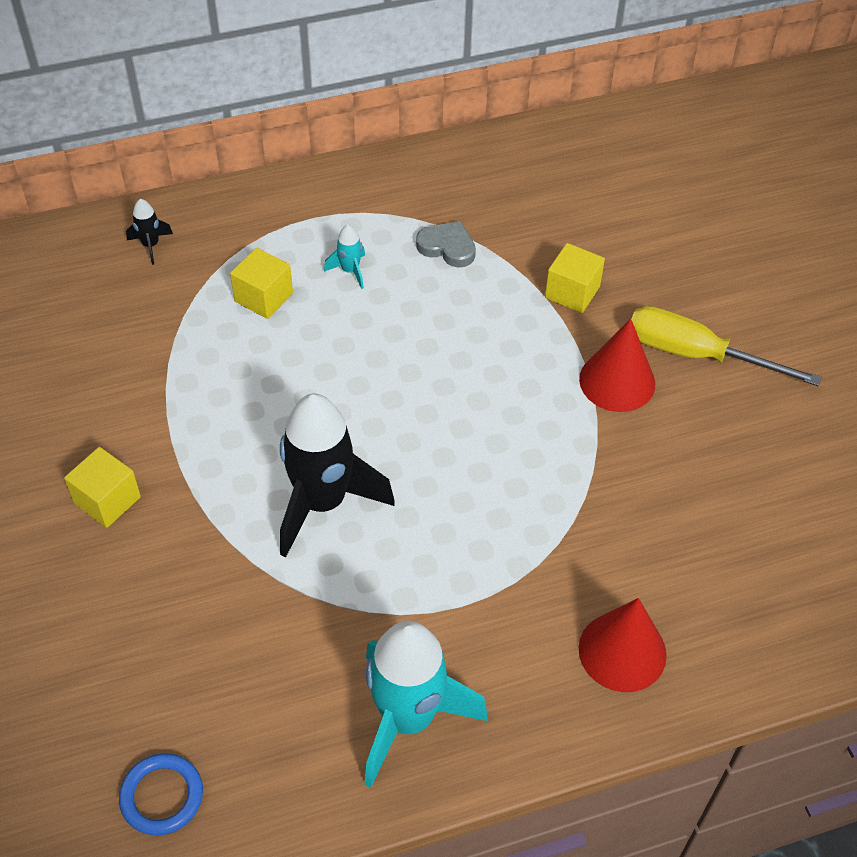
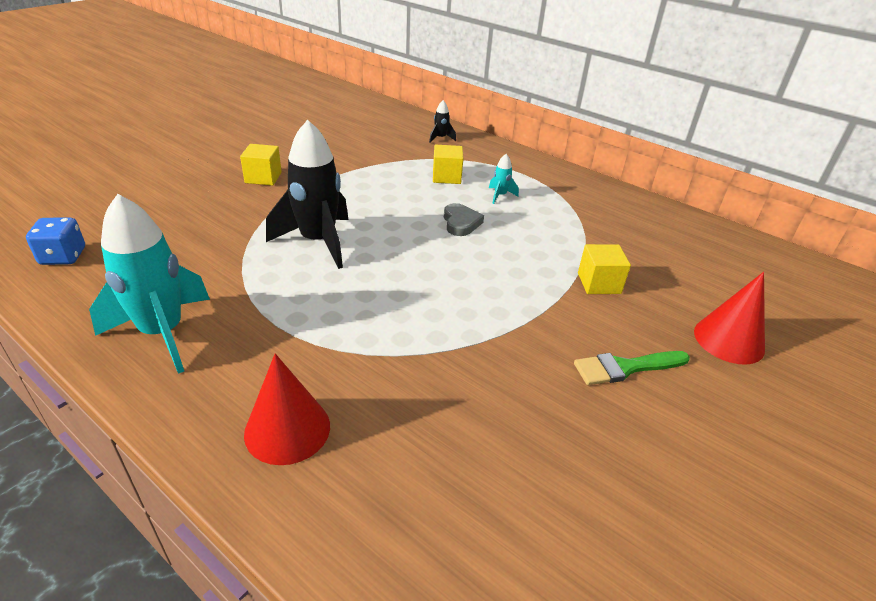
camera: 55 degrees right, 15 degrees down
blue ring [119,753,203,836] -> blue dice [26,217,85,265]
grey heart [416,221,476,268] -> grey heart moved to [444,203,484,236]
red cone [579,318,655,412] -> red cone moved to [694,272,765,365]
yellow screwdriver [631,306,822,386] -> green brush [574,351,690,385]

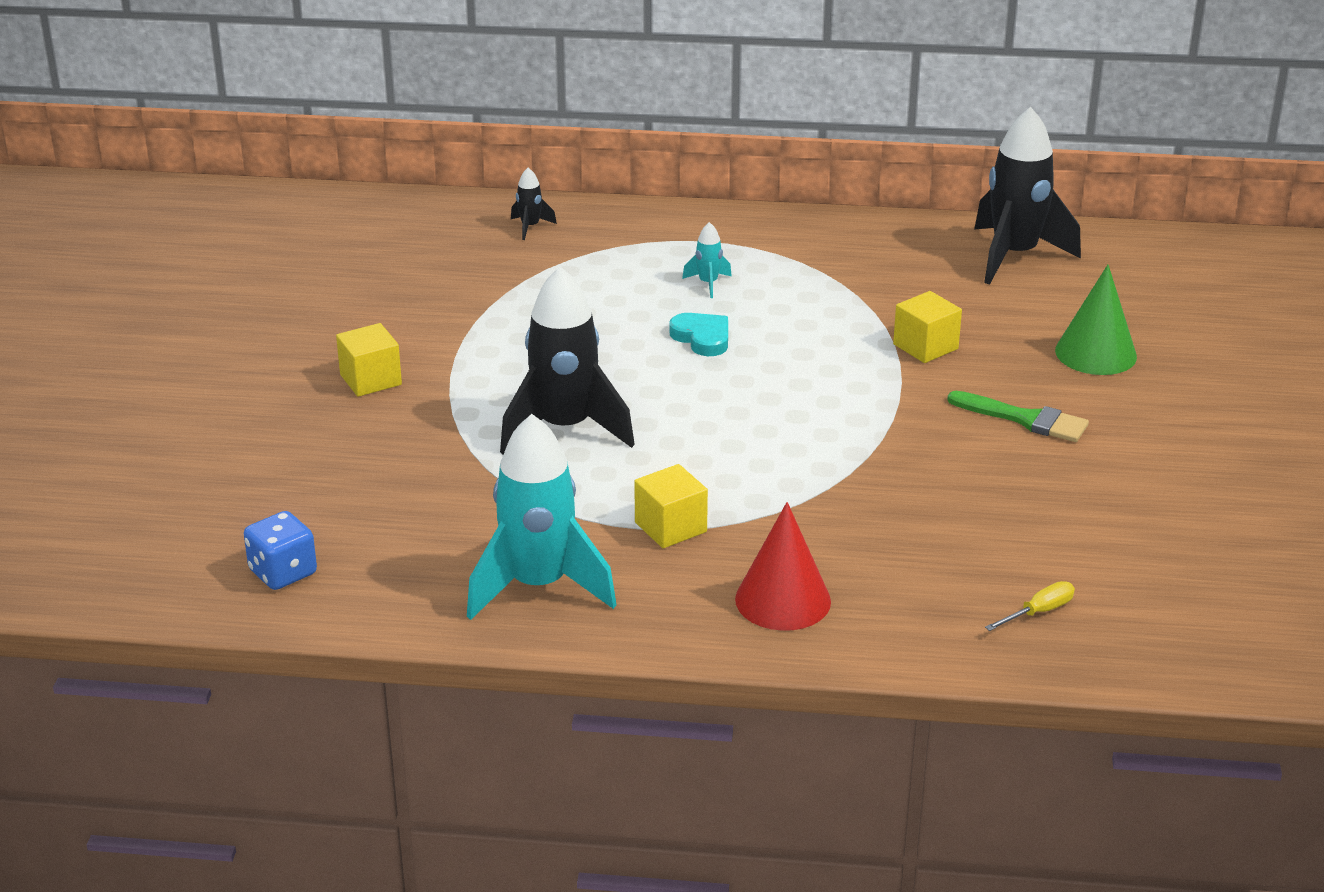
camera: 30 degrees left, 5 degrees down
yellow cube [433,145,463,184] -> yellow cube moved to [634,464,708,548]
grey heart [444,203,484,236] -> turquoise heart [669,313,728,356]
green brush [574,351,690,385] -> green brush turned 105 degrees counterclockwise [947,391,1089,442]
red cone [694,272,765,365] -> green cone [1055,265,1137,375]
none -> black rocket [974,107,1081,285]
none -> yellow screwdriver [985,581,1075,631]

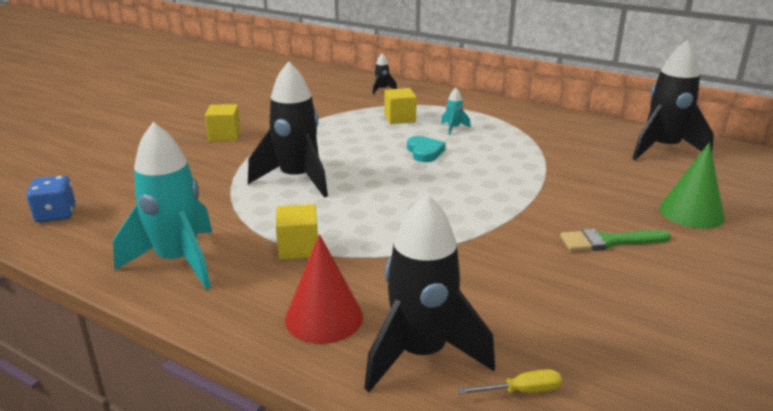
camera: 25 degrees right, 5 degrees down
yellow cube [893,291,962,363] -> yellow cube moved to [384,88,417,124]
green brush [947,391,1089,442] -> green brush turned 120 degrees clockwise [560,229,671,251]
none -> black rocket [364,194,495,392]

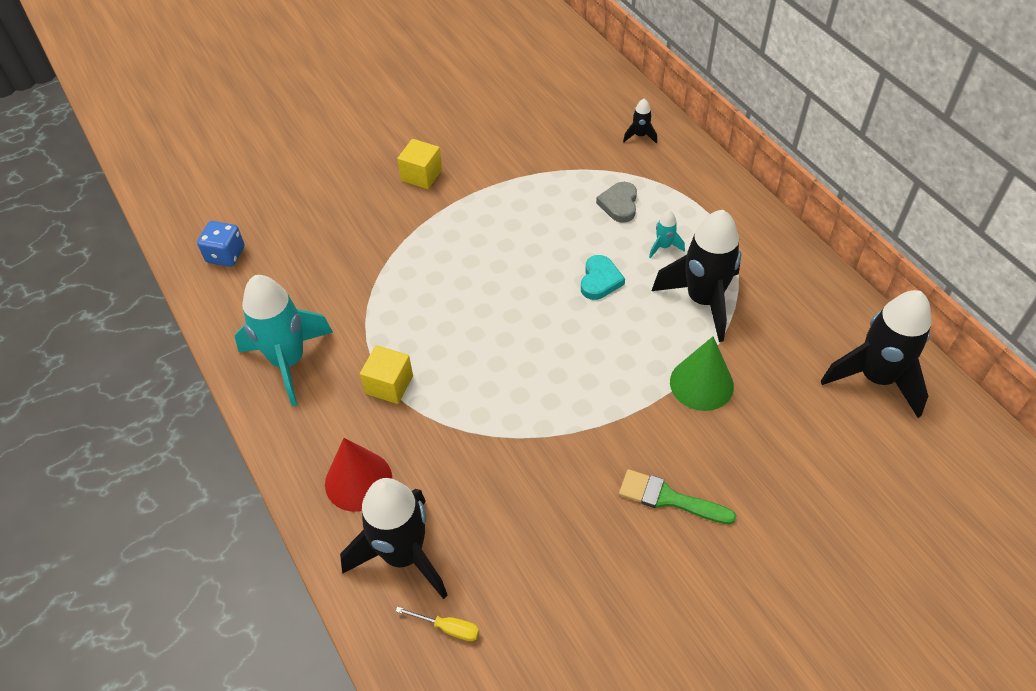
camera: 30 degrees right, 25 degrees up
black rocket [248,61,328,198] -> black rocket moved to [652,210,741,342]
yellow cube [384,88,417,124] -> grey heart [596,182,637,223]
green cone [659,142,725,229] -> green cone moved to [670,336,734,411]

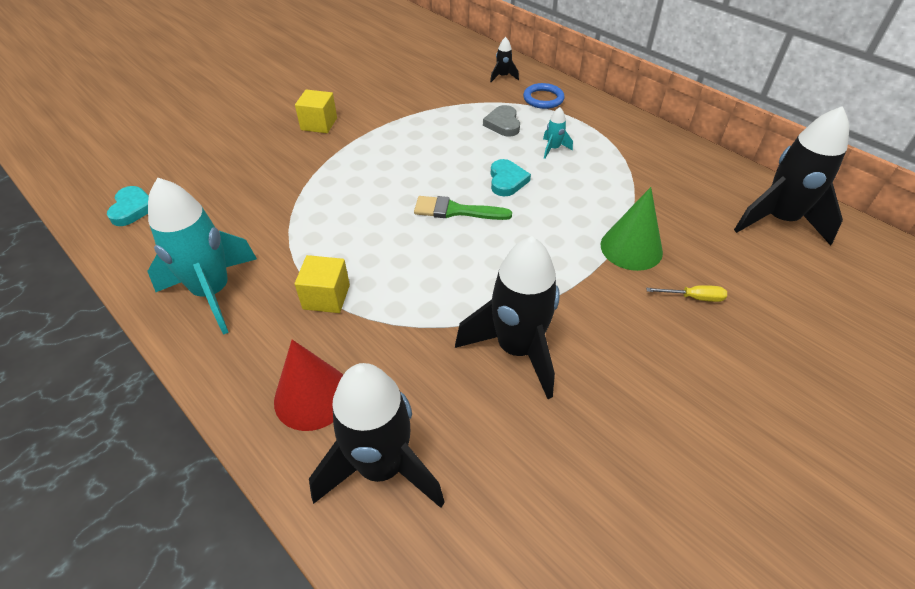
camera: 15 degrees left, 5 degrees down
blue dice [197,221,244,267] -> turquoise heart [107,186,149,226]
yellow screwdriver [395,607,479,641] -> yellow screwdriver moved to [646,285,727,302]
green brush [619,469,736,525] -> green brush moved to [414,196,512,220]
black rocket [652,210,741,342] -> black rocket moved to [455,236,560,399]
none -> blue ring [523,83,565,109]

